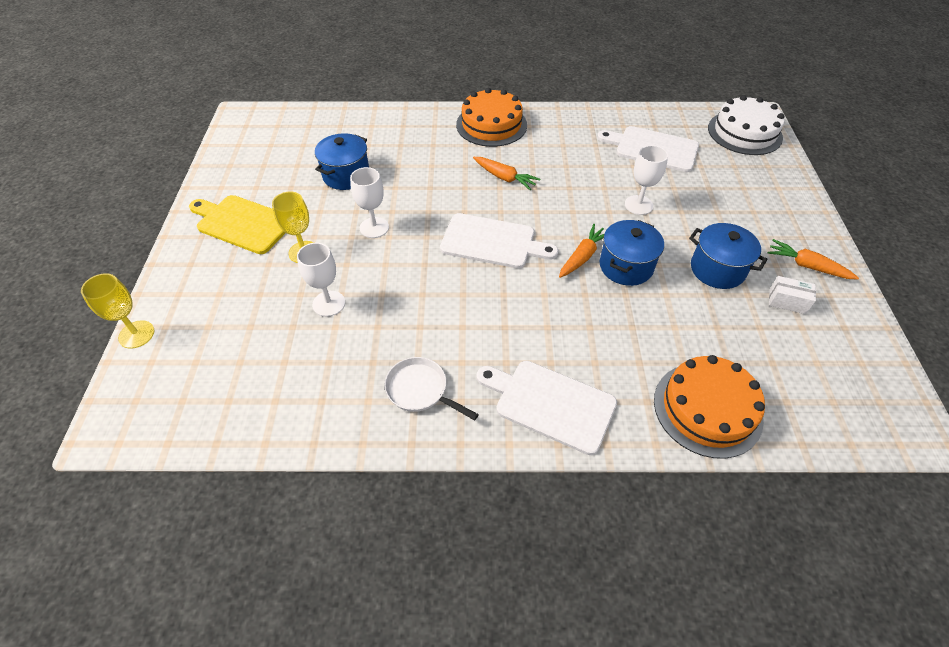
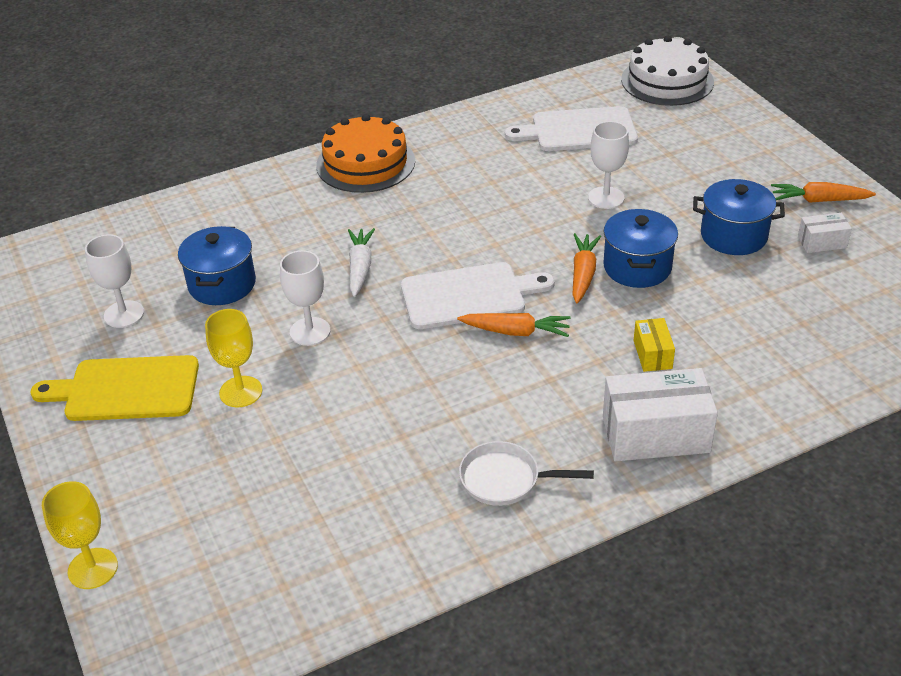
camera: 25 degrees left, 10 degrees down
white goblet [297,242,345,317] -> white goblet moved to [85,234,144,328]
orange carrot [473,157,540,190] -> orange carrot moved to [457,313,571,337]
white cutting board [476,361,617,455] -> white box [603,368,718,461]
orange cake [654,355,765,459] -> none
none -> white carrot [348,228,375,297]
none -> yellow box [634,318,675,372]

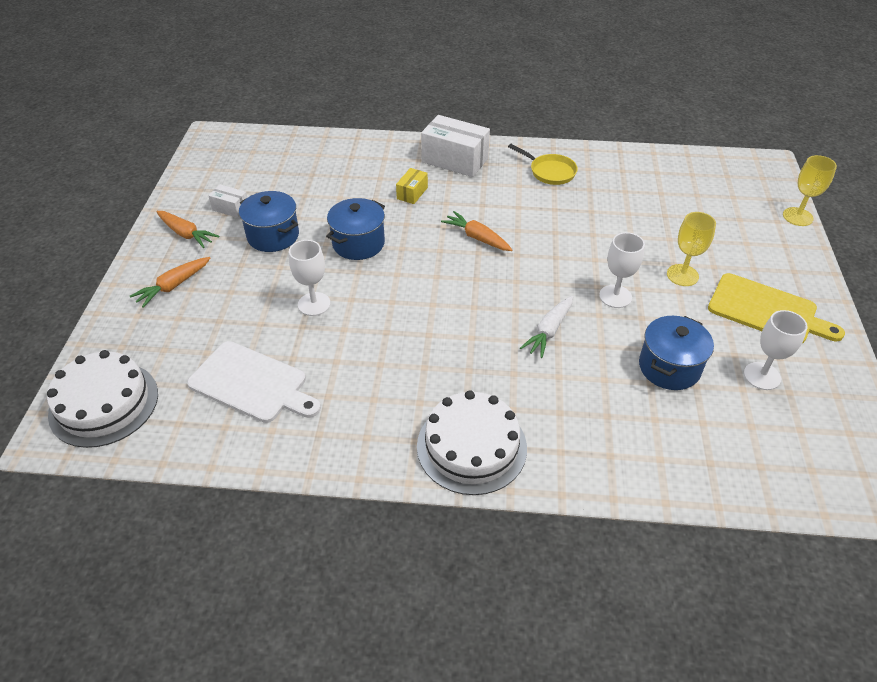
camera: 150 degrees left, 5 degrees up
orange cake [316,114,415,193] -> white cake [417,390,527,495]
white cutting board [401,262,555,329] -> none
white pan [459,441,594,506] -> yellow pan [508,144,578,185]
orange carrot [572,233,601,304] -> orange carrot moved to [130,257,210,308]

